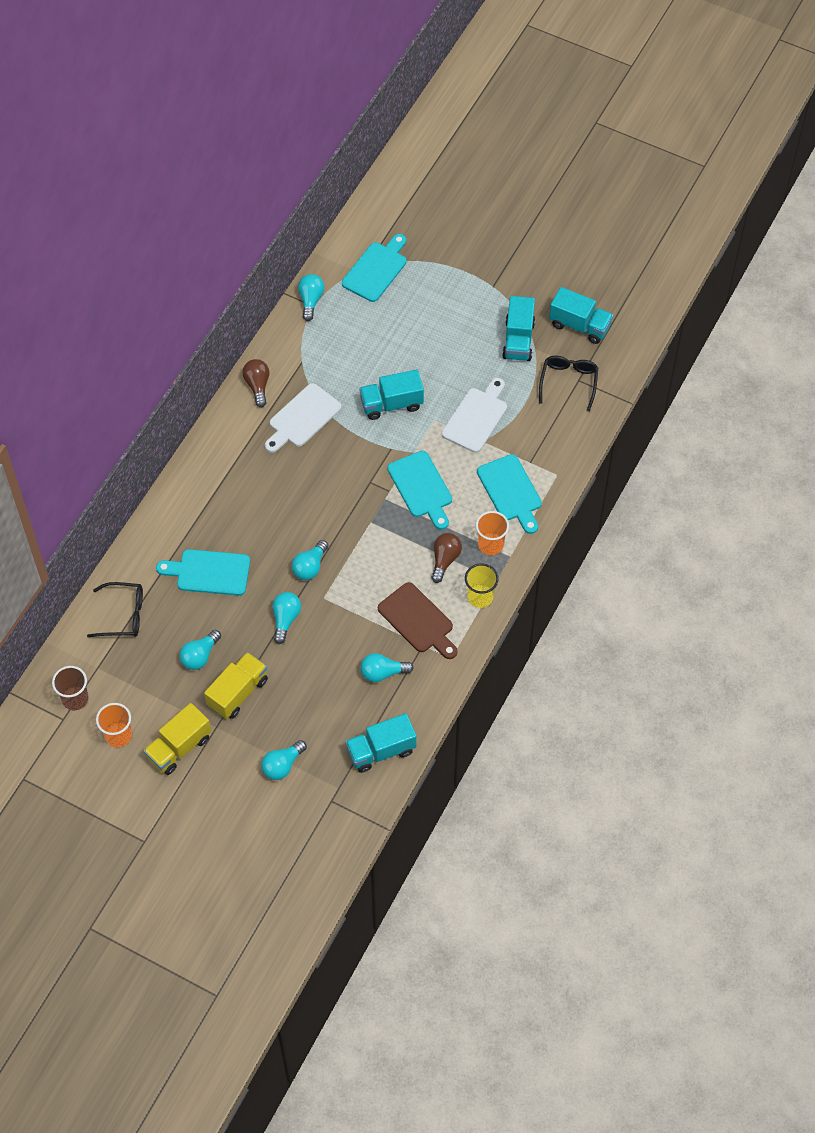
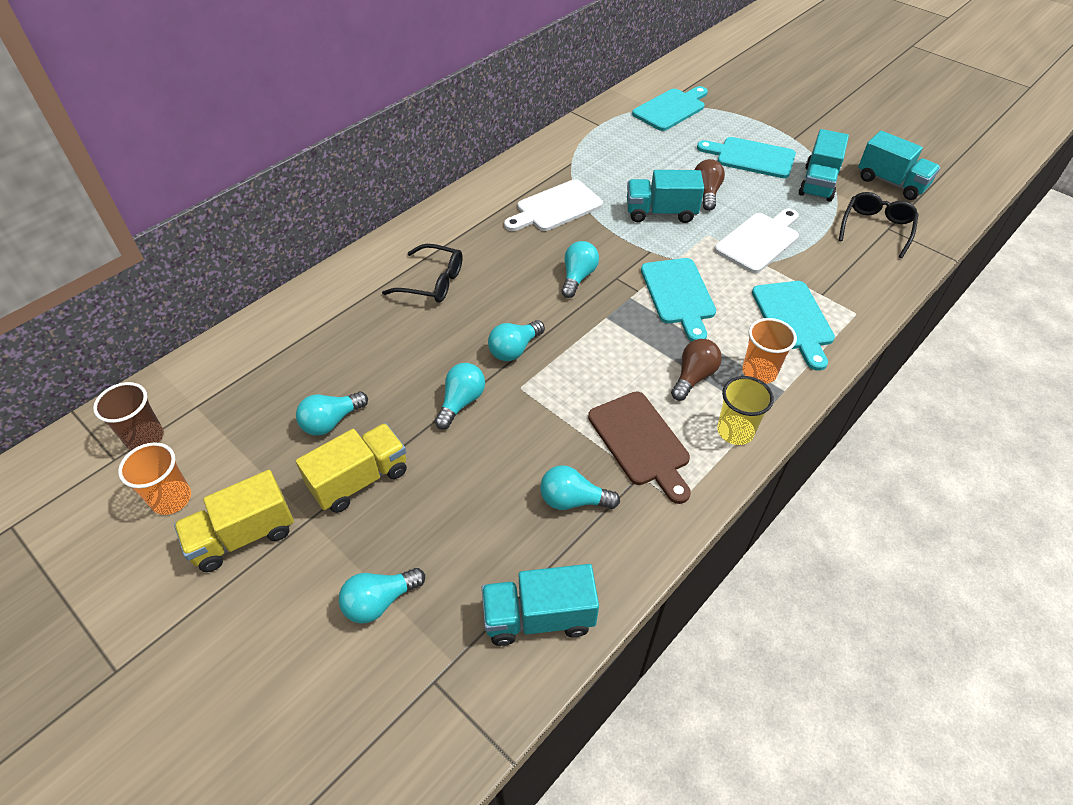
camera: 15 degrees right, 10 degrees down
black glasses [87,582,143,637] -> black glasses moved to [382,244,463,303]
turquoise cutting board [156,549,250,596] -> turquoise cutting board moved to [697,137,796,178]
brown light bulb [242,359,270,407] -> brown light bulb moved to [695,159,725,211]
turquoise light bulb [298,274,324,321] -> turquoise light bulb moved to [561,241,599,298]

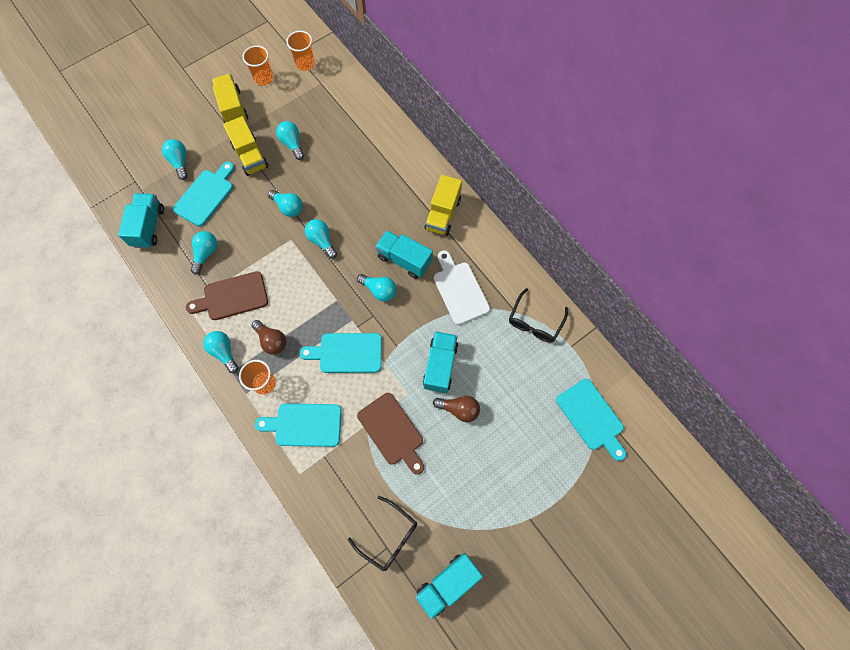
camera: 100 degrees right, 20 degrees up
brown cup [93,382,164,450] -> orange cup [286,31,315,71]
black glasses [382,244,463,303] -> black glasses moved to [509,288,568,343]
turquoise cutting board [697,137,796,178] -> turquoise cutting board moved to [173,161,235,227]
white cutting board [714,209,799,273] -> brown cutting board [357,393,424,475]
yellow cup [717,376,774,445] -> turquoise light bulb [203,331,238,373]
turquoise truck [799,129,849,202] -> turquoise truck moved to [375,230,433,279]
none -> yellow truck [424,175,462,236]

